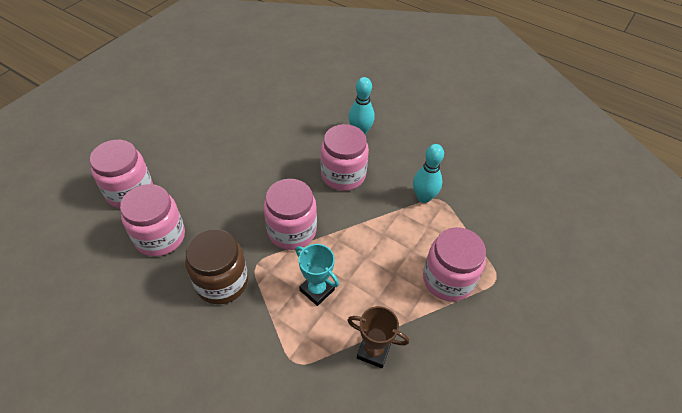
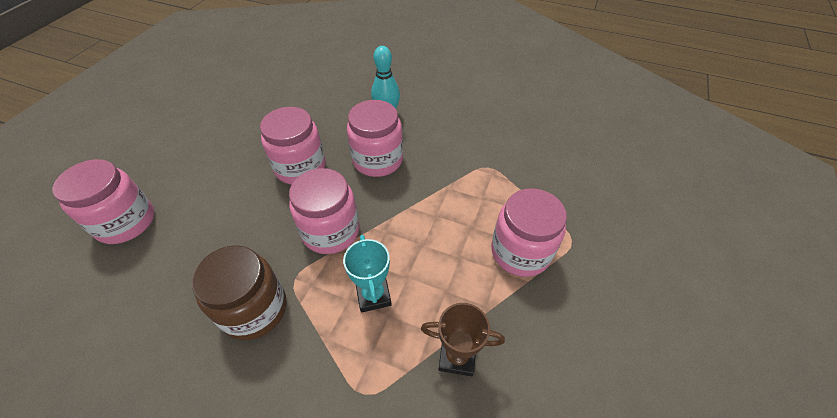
camera: 10 degrees left, 0 degrees up
pink jar [120,184,185,257] -> pink jar moved to [260,107,326,184]
turquoise trophy [295,244,339,306] -> turquoise trophy turned 45 degrees clockwise [343,235,392,313]
turquoise bowling pin [413,144,444,203] -> none

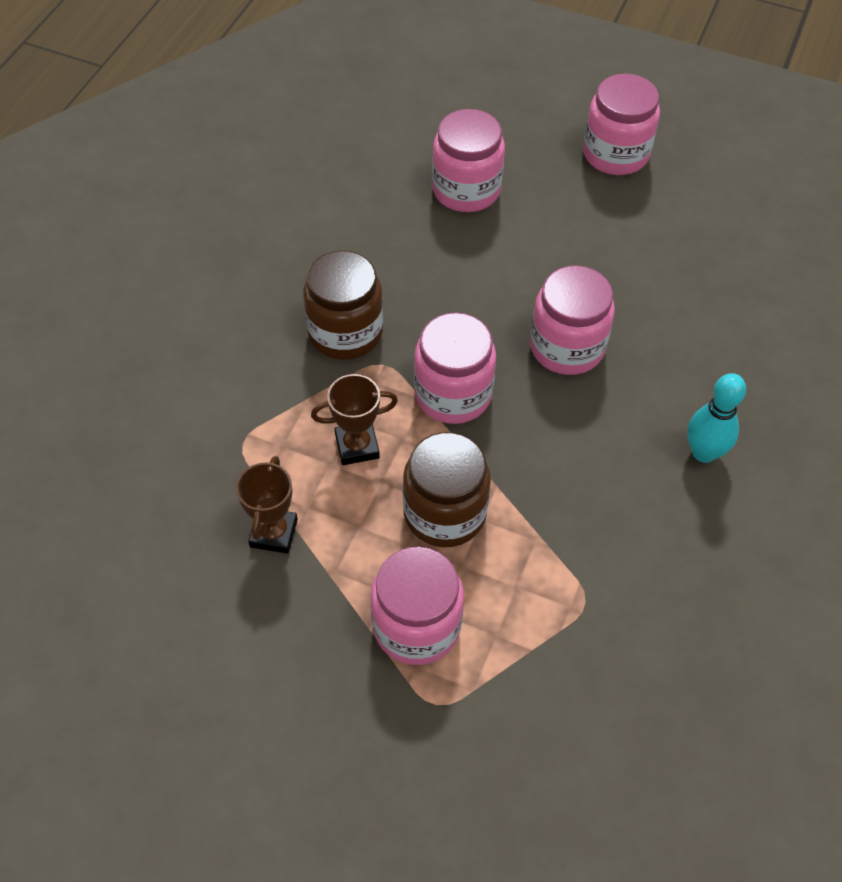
camera: 90 degrees right, 5 degrees up
turquoise trophy [343,235,392,313] -> brown trophy [311,374,398,465]
pink jar [347,100,403,177] -> pink jar moved to [583,74,660,175]
none -> brown jar [403,432,491,547]

